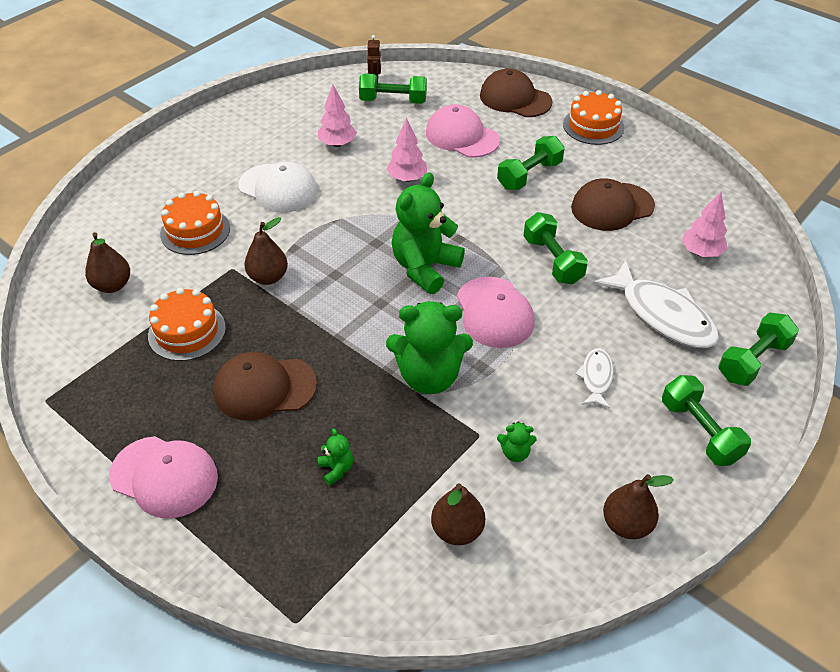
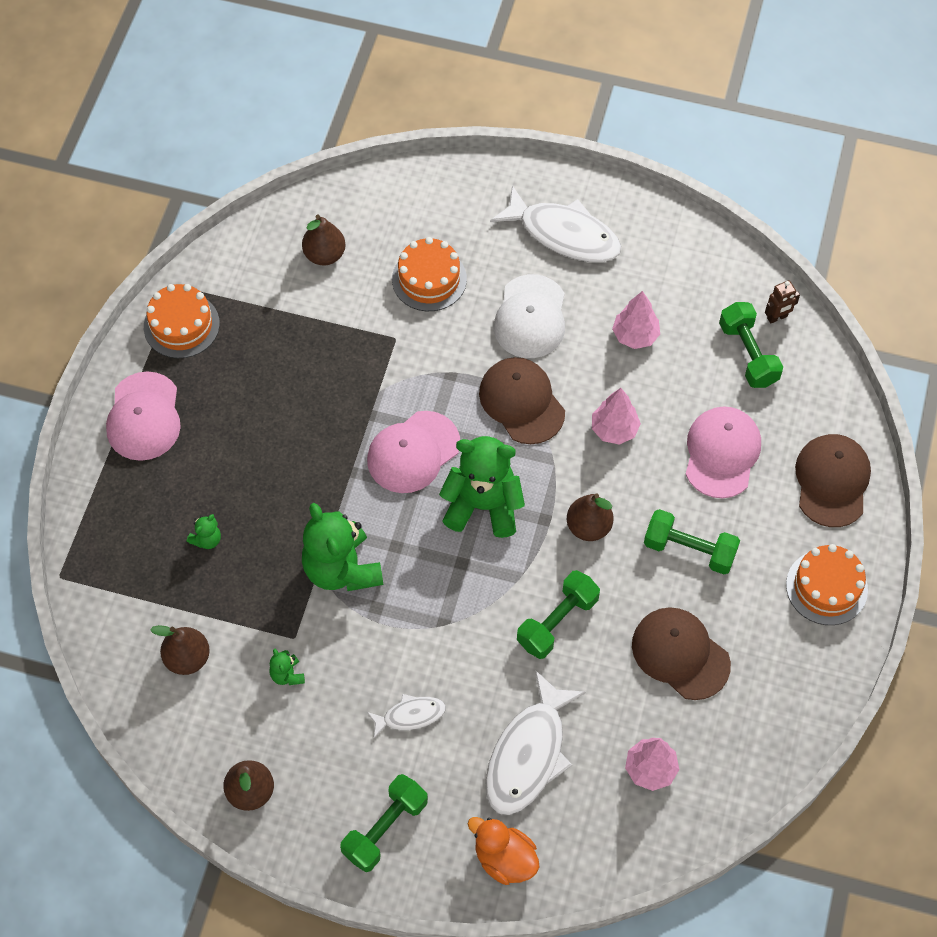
camera: 65 degrees right, 15 degrees up
orange cake [148,288,226,361] -> orange cake moved to [144,284,220,358]
brown cap [213,352,317,420] -> brown cap moved to [479,357,565,444]
brown pear [244,217,288,285] -> brown pear moved to [567,493,614,541]
pink cap [457,277,535,348] -> pink cap moved to [367,411,460,493]
green dumbbell [718,312,799,386] -> orange duck [468,817,539,885]
none -> white fish [490,185,621,262]

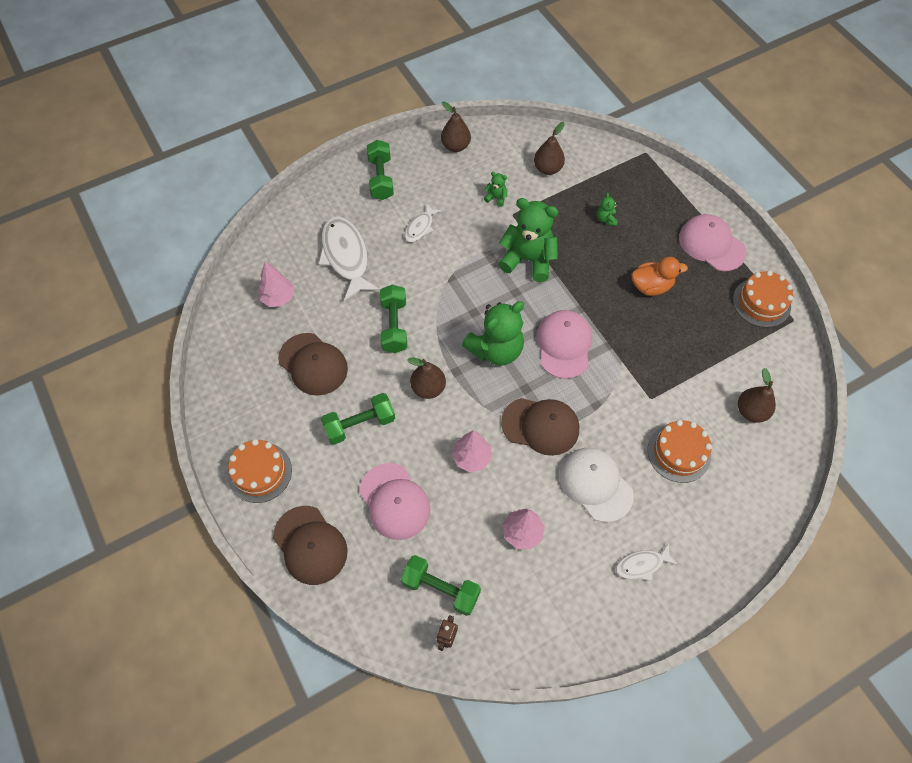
camera: 135 degrees right, 0 degrees up
orange duck [468,817,539,885] -> orange duck moved to [632,257,688,296]
white fish [490,185,621,262] -> white fish [616,543,678,581], size x0.52
brown cap [632,607,731,700] -> brown cap turned 45 degrees clockwise [278,333,348,396]

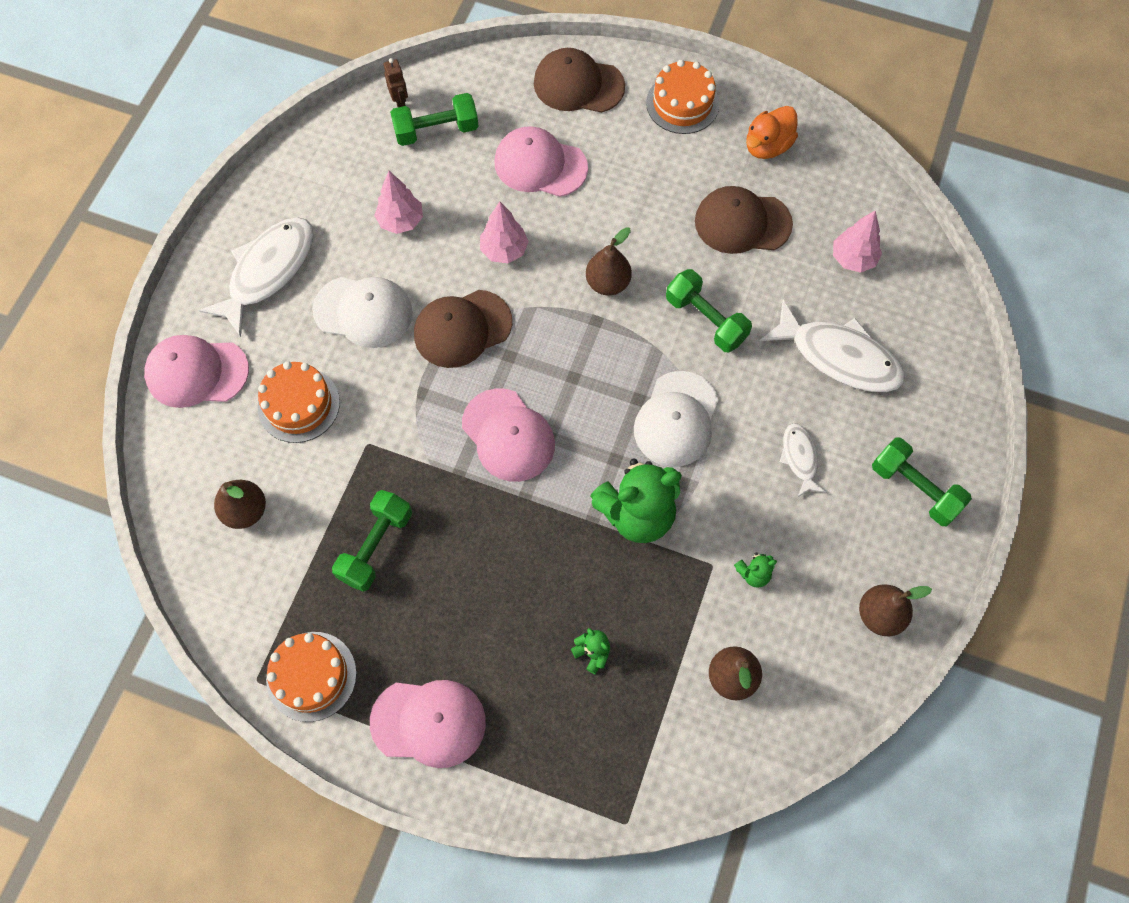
camera: 140 degrees right, 5 degrees up
green dumbbell [321,393,395,445] -> green dumbbell moved to [332,490,412,592]
green teddy bear [462,301,524,366] -> none
white fish [616,543,678,581] -> white fish [199,217,314,337], size x1.94
orange duck [632,257,688,296] -> orange duck moved to [746,106,798,159]
none -> pink cap [144,335,249,408]
none -> white cap [634,371,719,467]

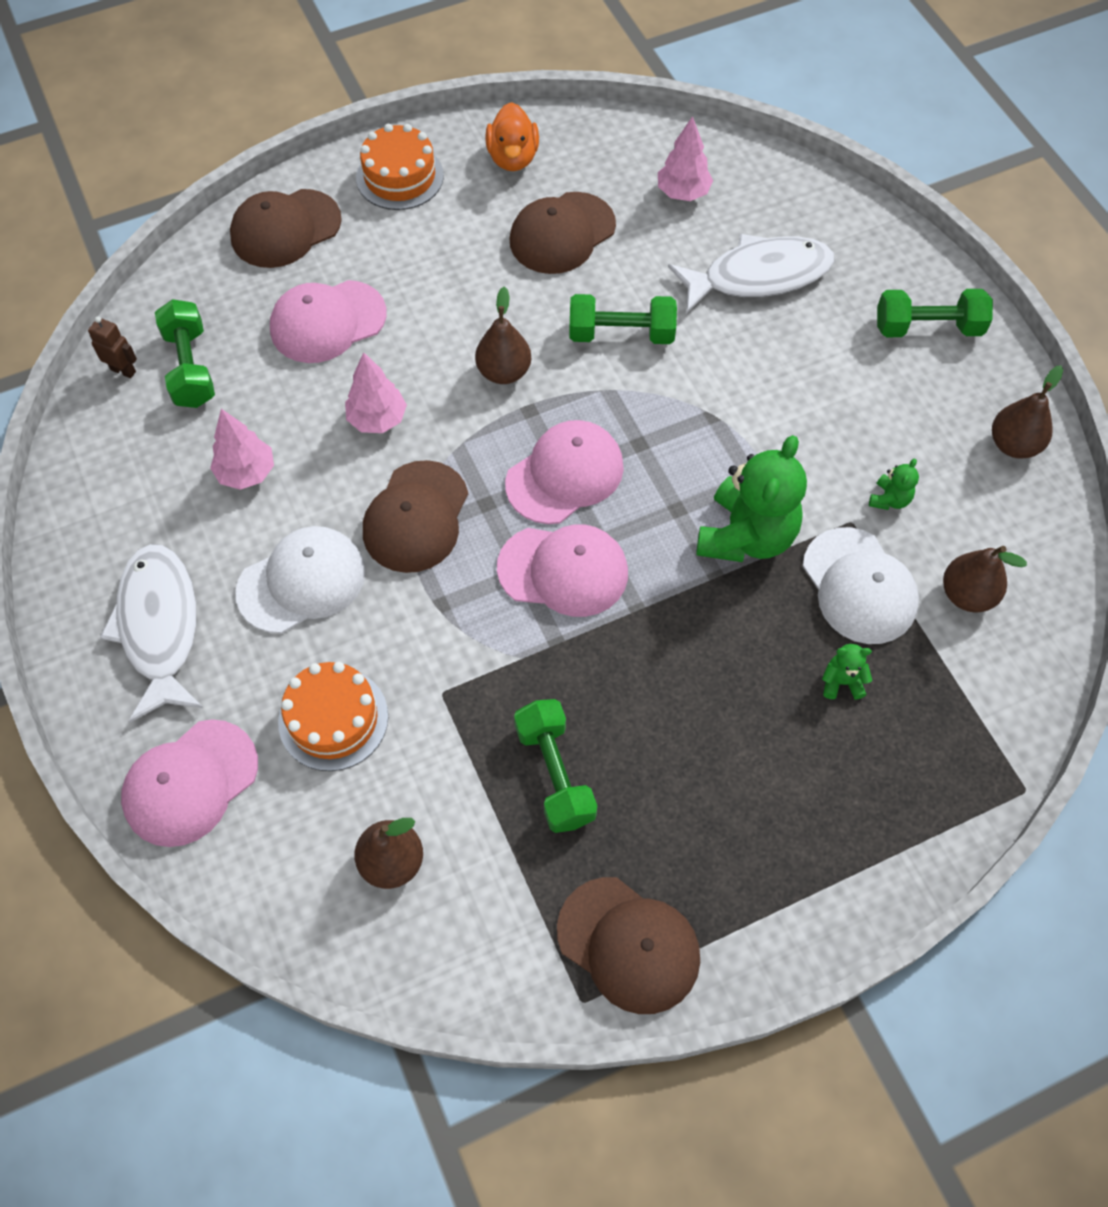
camera: 45 degrees left, 5 degrees down
orange cake [266,632,357,722] -> brown cap [557,877,700,1014]
pink cap [370,680,486,768] -> pink cap moved to [505,420,624,524]
green dumbbell [390,93,479,146] -> green dumbbell turned 45 degrees counterclockwise [155,299,215,408]
white cap [634,371,719,467] -> white cap moved to [803,527,919,644]
white fish [779,423,826,497] -> none

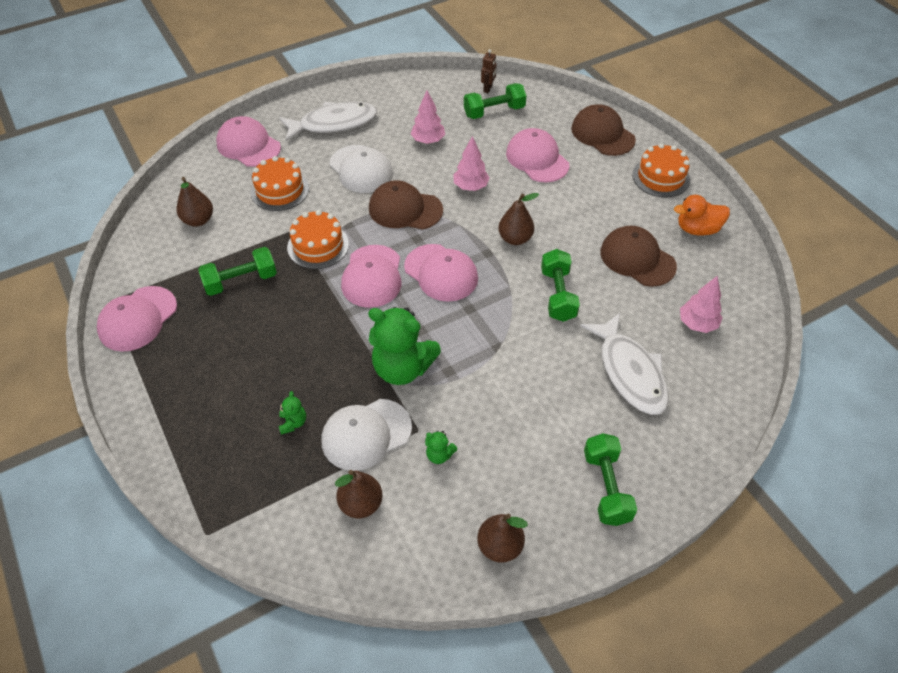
camera: 85 degrees right, 10 degrees down
brown cap [557,877,700,1014] -> pink cap [97,286,177,352]
none -> orange cake [287,210,349,269]

